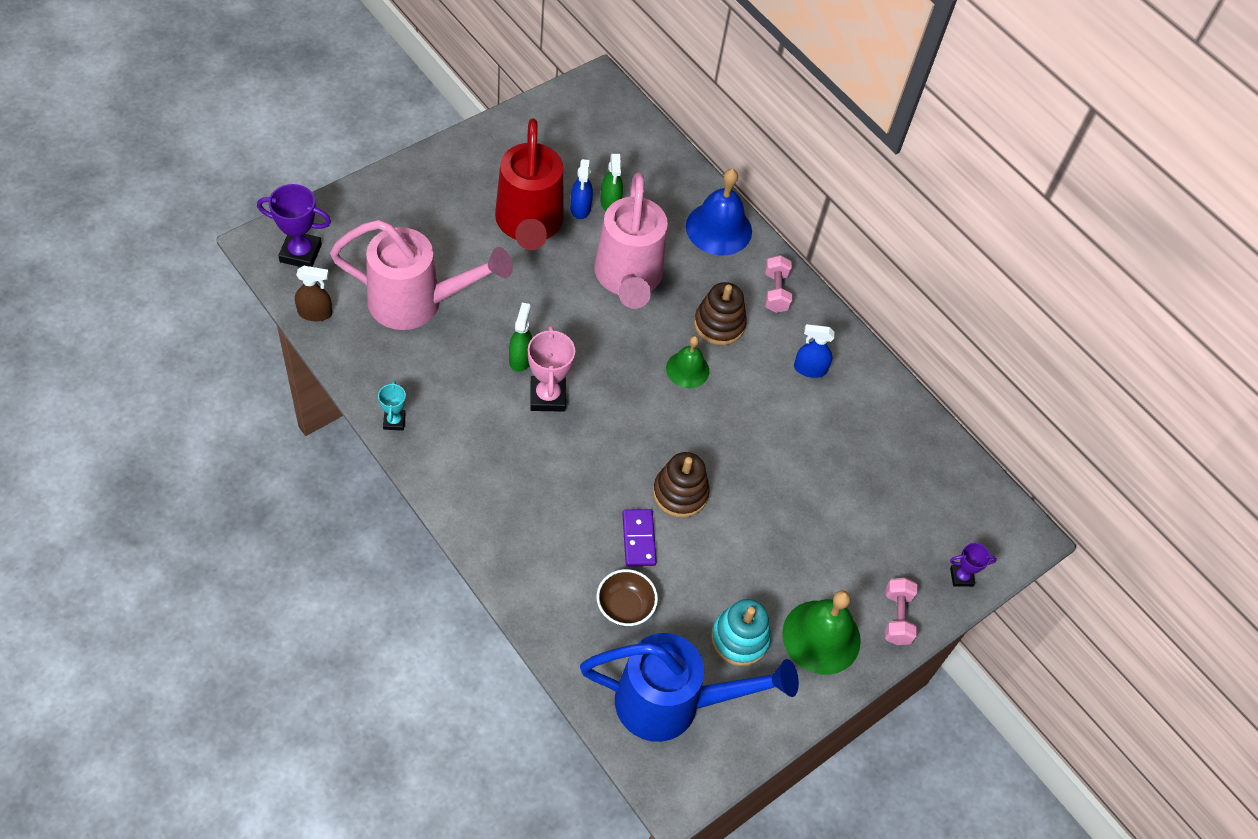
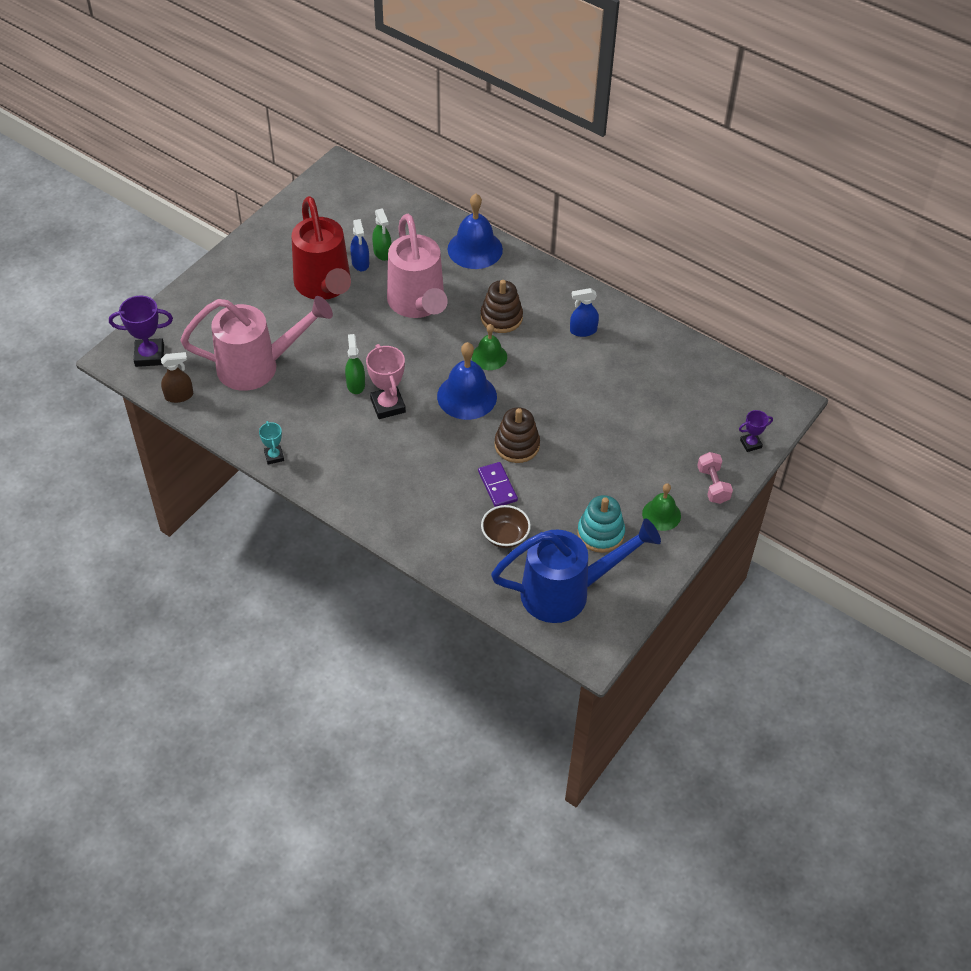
camera: 10 degrees left, 5 degrees down
pink dumbbell [765,255,792,313] -> none
green bell [782,590,861,675] -> green bell [642,483,681,531], size x0.61
none -> blue bell [437,342,497,420]

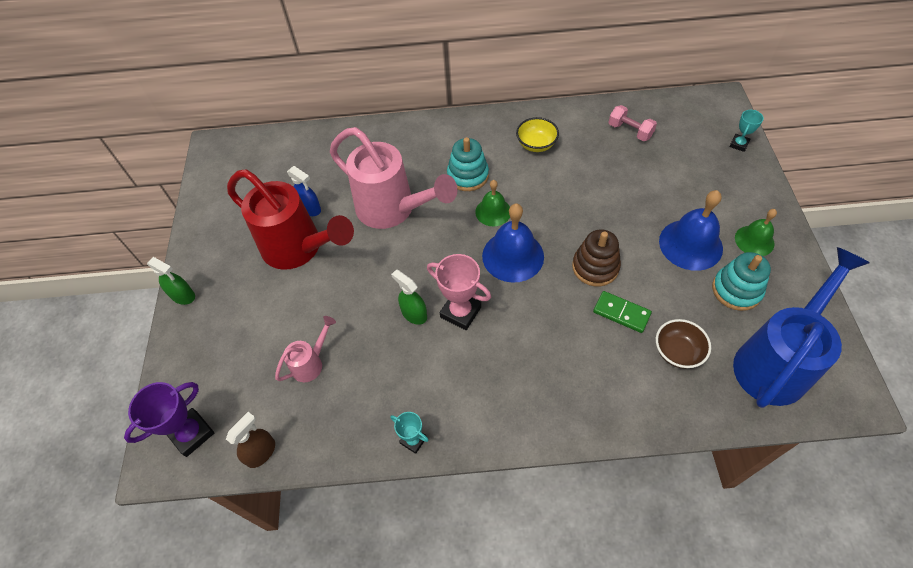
camera: 35 degrees left, 5 degrees up
pink watering can [180,296,333,391] -> pink watering can [275,316,336,382], size x0.46
green spray bottle [372,208,392,261] -> green spray bottle moved to [147,257,195,305]
blue bell [448,194,503,269] -> blue bell moved to [659,190,723,271]
purple domino [478,462,518,507] -> green domino [593,291,652,333]
brown stacking toy [481,280,523,333] -> turquoise stacking toy [447,137,489,191]
blue spray bottle [570,288,599,337] -> yellow bowl [516,117,559,152]
pink dumbbell [697,452,733,504] -> pink dumbbell moved to [608,105,657,141]
purple trophy [739,410,773,452] -> turquoise trophy [729,110,764,152]

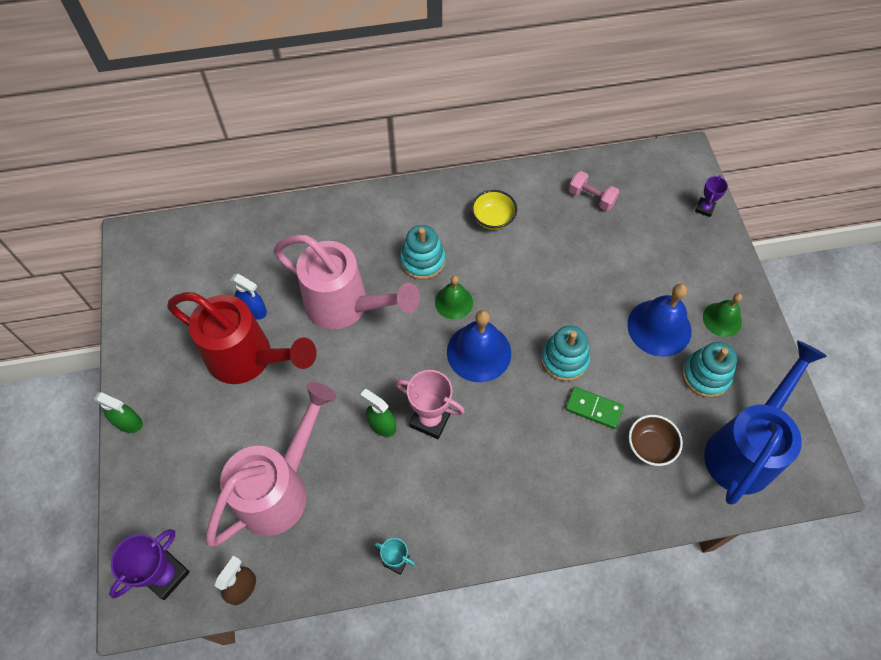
camera: 10 degrees left, 5 degrees up
pink watering can [275,316,336,382] -> pink watering can [206,382,337,547], size x2.18
brown stacking toy [572,229,621,286] -> turquoise stacking toy [541,326,590,381]
turquoise trophy [729,110,764,152] -> purple trophy [695,175,728,217]

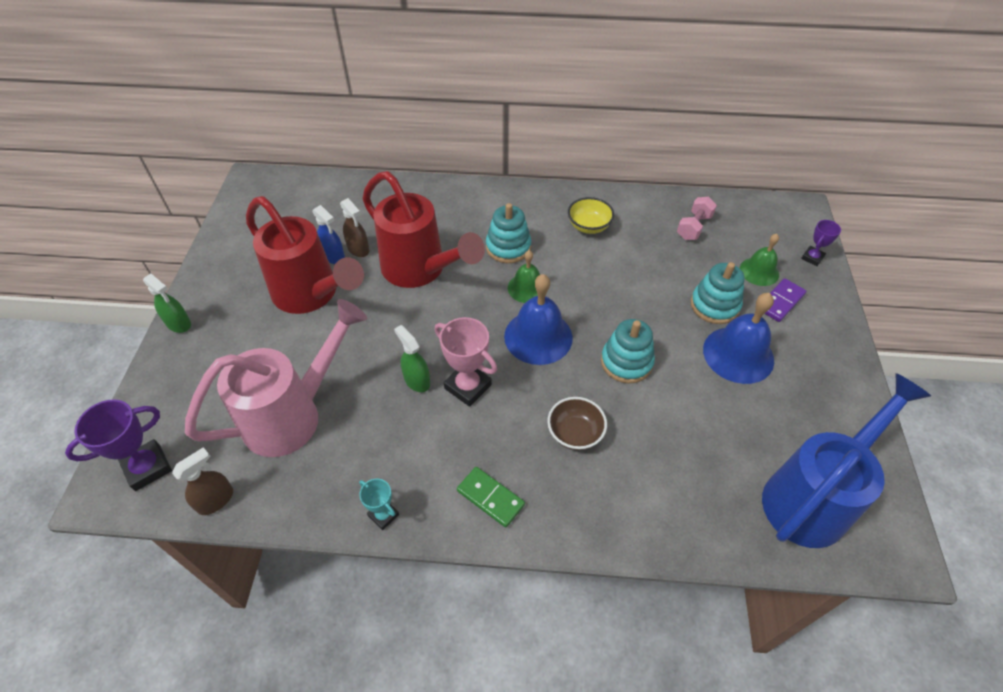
camera: 15 degrees right, 10 degrees down
pink watering can [273,235,420,330] -> red watering can [362,171,485,288]
green domino [566,387,623,429] -> green domino moved to [457,467,525,528]
pink dumbbell [568,171,619,211] -> pink dumbbell turned 75 degrees clockwise [677,197,717,240]
brown bowl [629,415,683,466] -> brown bowl moved to [547,397,607,450]
turquoise stacking toy [682,342,737,398] -> turquoise stacking toy moved to [691,262,745,324]
green bell [703,293,742,337] -> green bell moved to [740,234,779,286]
none -> brown spray bottle [340,198,369,257]
none -> purple domino [765,278,806,322]

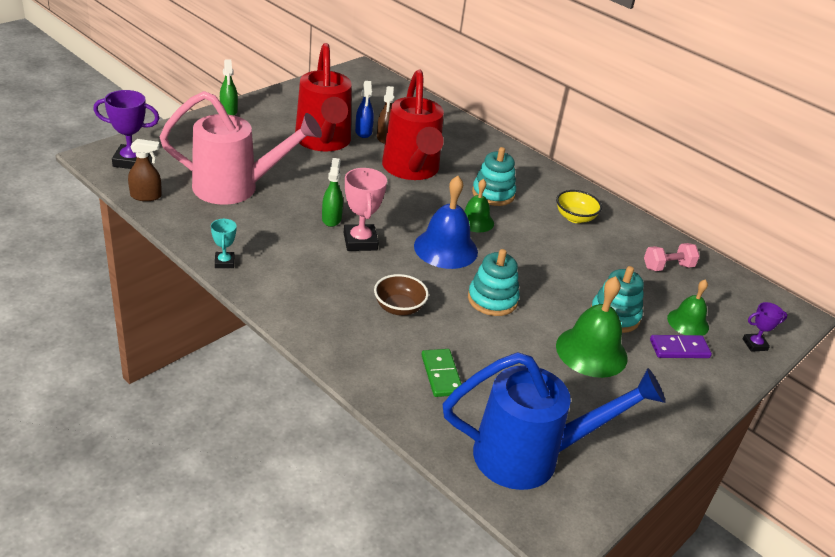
camera: 35 degrees right, 15 degrees down
green domino [457,467,525,528] -> green domino moved to [422,349,462,397]
blue bell [703,293,774,384] -> green bell [556,276,628,378]

